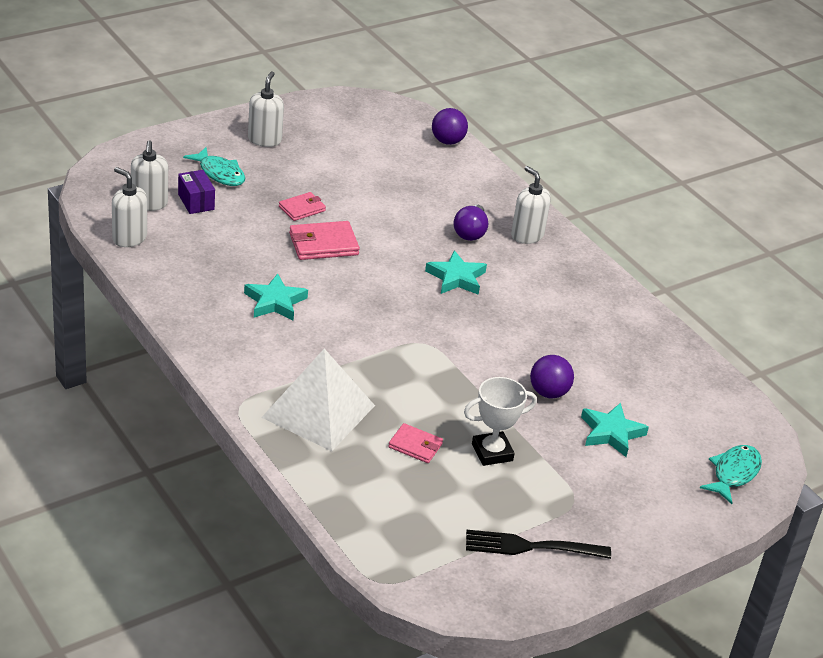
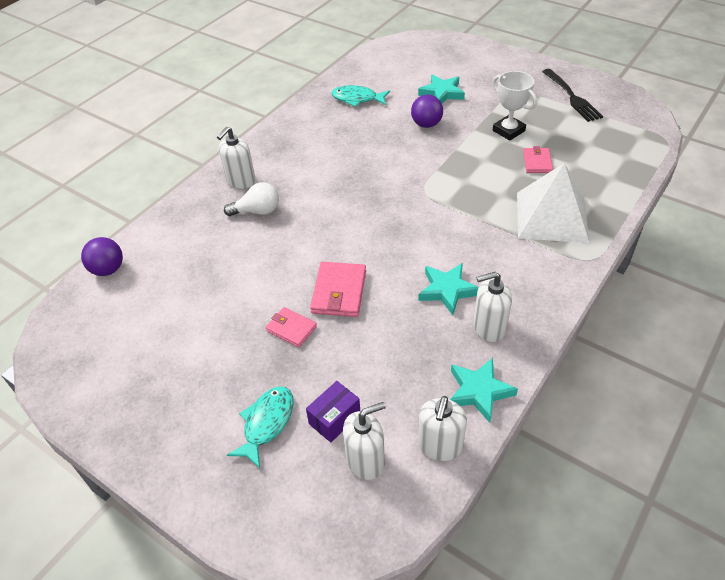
camera: 105 degrees left, 10 degrees up
white soap dispenser [248,71,284,147] -> white soap dispenser moved to [473,272,512,342]
pink wallet [289,221,360,260] -> pink wallet turned 45 degrees clockwise [310,262,366,317]
turquoise star [425,250,487,295] -> turquoise star moved to [450,358,518,423]
purple light bulb [453,205,488,241] -> white light bulb [224,182,279,216]
turquoise fish [700,445,762,504] -> turquoise fish moved to [331,85,390,107]

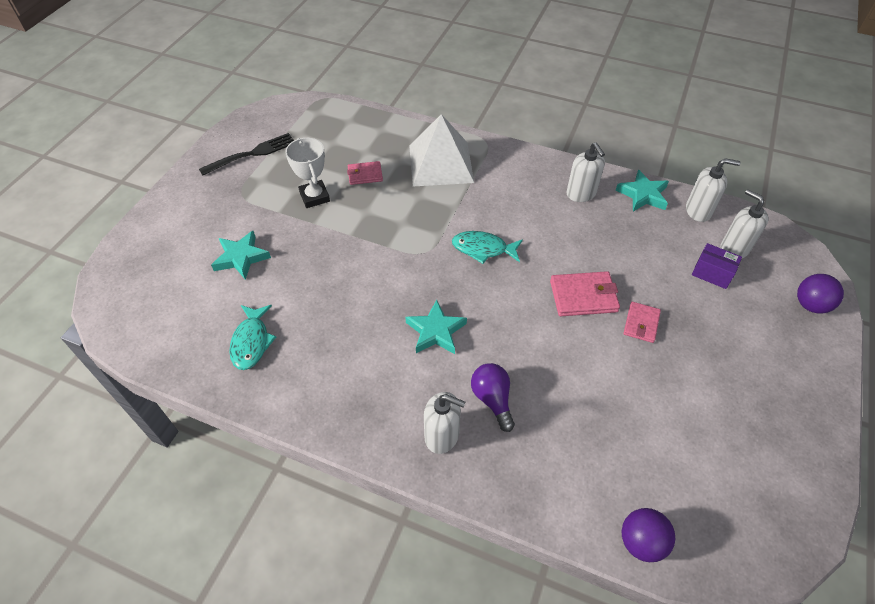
camera: 105 degrees left, 5 degrees up
white light bulb [224,182,279,216] -> purple light bulb [471,363,515,432]
turquoise fish [227,387,294,469] -> turquoise fish moved to [452,231,523,264]
purple ball [411,95,443,128] -> purple ball moved to [797,274,844,314]
turquoise star [418,263,479,315] -> turquoise star moved to [405,300,467,354]
white trophy [493,71,537,141] -> white trophy turned 60 degrees counterclockwise [285,138,330,208]

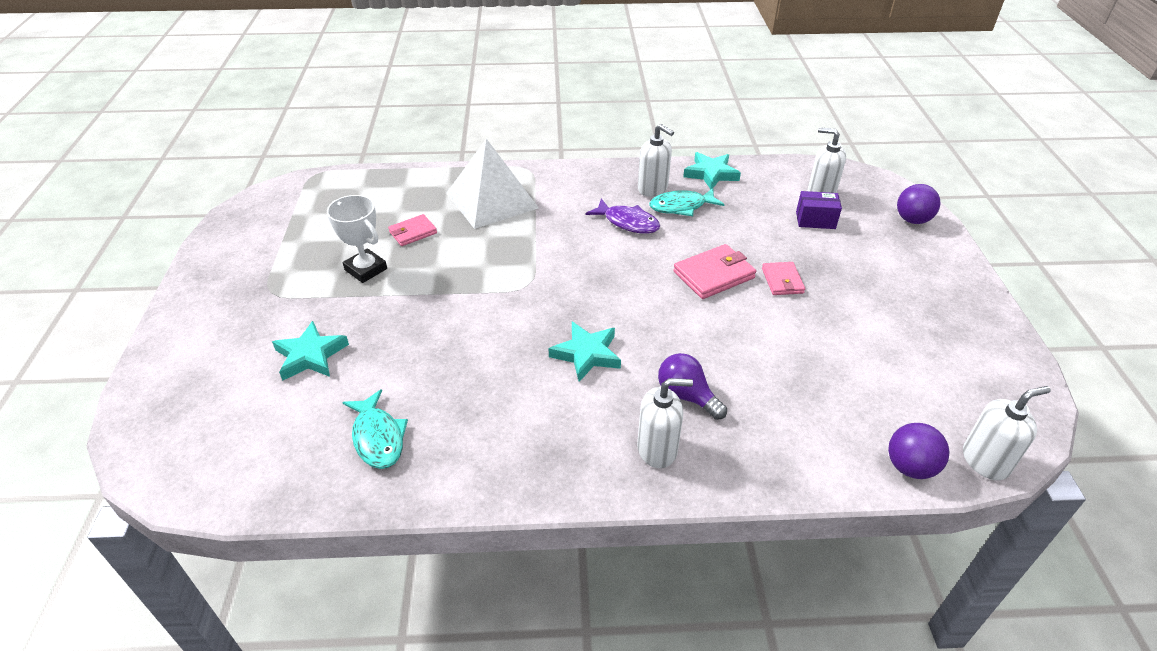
camera: 25 degrees left, 10 degrees down
black fork [199,133,294,175] -> none
turquoise fish [452,231,523,264] -> turquoise fish moved to [649,188,725,216]
white soap dispenser [686,158,741,222] -> white soap dispenser moved to [963,386,1051,480]
none -> purple fish [585,198,660,234]

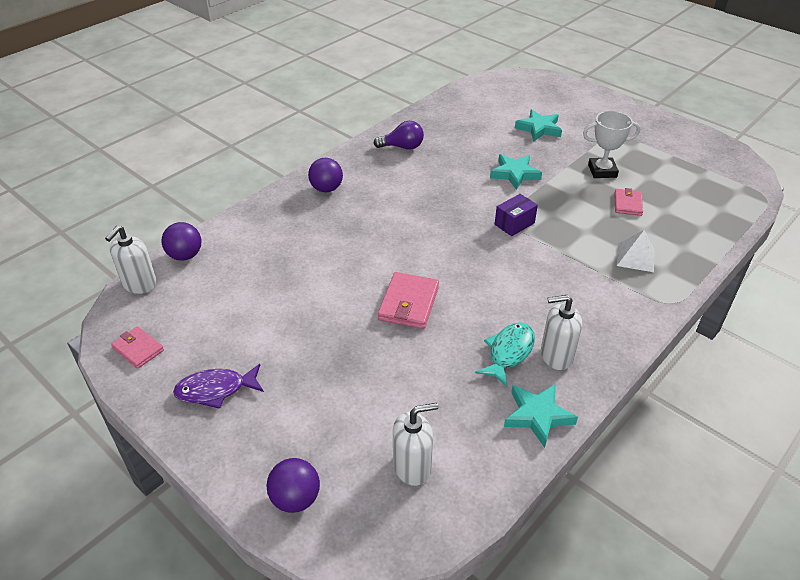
camera: 135 degrees right, 0 degrees up
turquoise fish [342,389,408,469] -> none
white pyramid [447,139,539,229] -> white pyramid [617,230,655,272], size x0.51
turquoise star [549,322,621,382] -> turquoise star moved to [490,154,542,190]
purple fish [585,198,660,234] -> purple fish moved to [173,364,264,409]
white soap dispenser [637,378,693,468] -> purple ball [308,158,343,192]
purple light bulb [658,353,727,420] -> purple light bulb moved to [374,121,424,150]
pink wallet [762,262,805,295] -> pink wallet moved to [111,327,164,369]
purple box [796,191,842,229] -> purple box moved to [495,194,538,236]

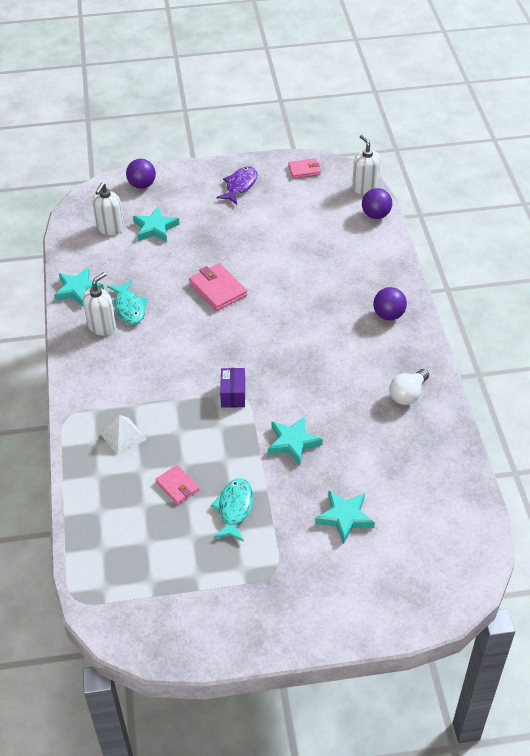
camera: 130 degrees right, 5 degrees up
purple light bulb [374,121,424,150] -> white light bulb [389,369,429,405]
white trophy [583,111,640,178] -> turquoise fish [211,478,253,542]
none -> turquoise star [133,207,180,242]

